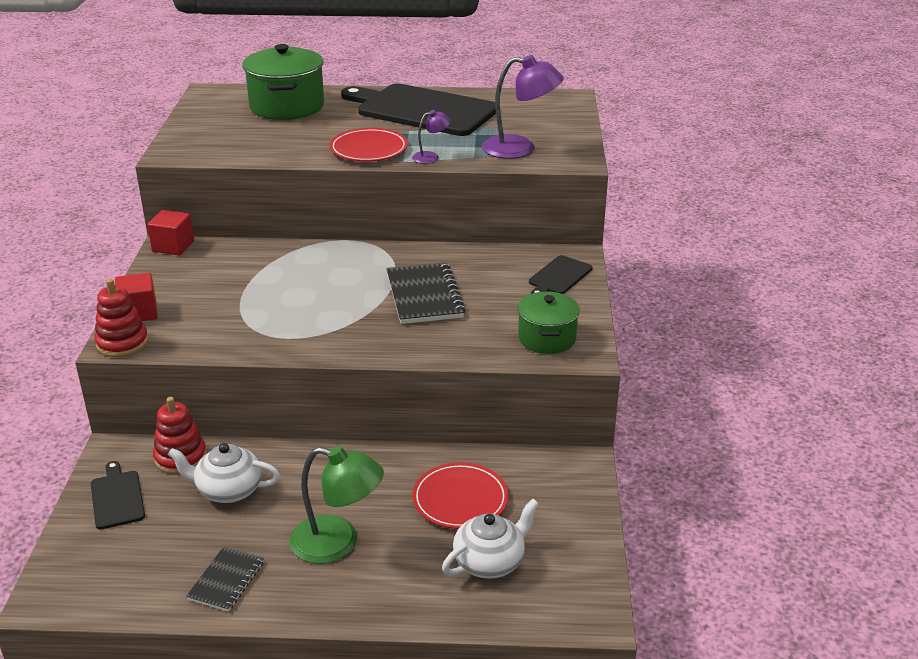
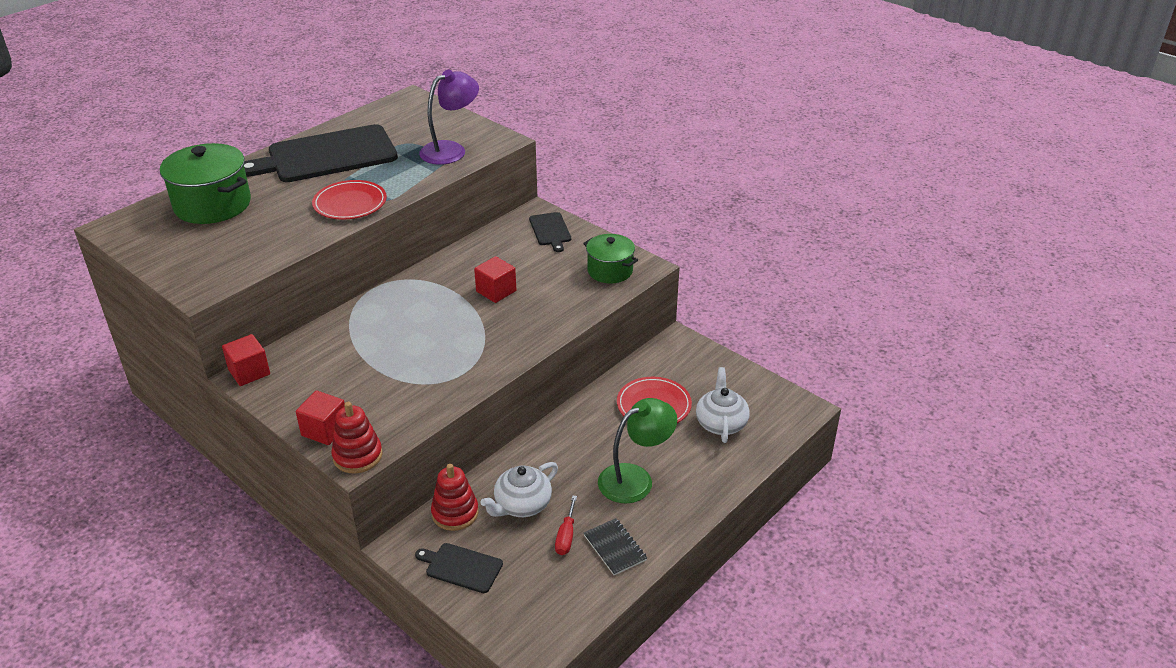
camera: 50 degrees left, 5 degrees up
black notebook [386,262,466,324] -> red cube [474,256,516,303]
purple lamp [412,110,450,164] -> none
none -> red screwdriver [555,495,577,555]

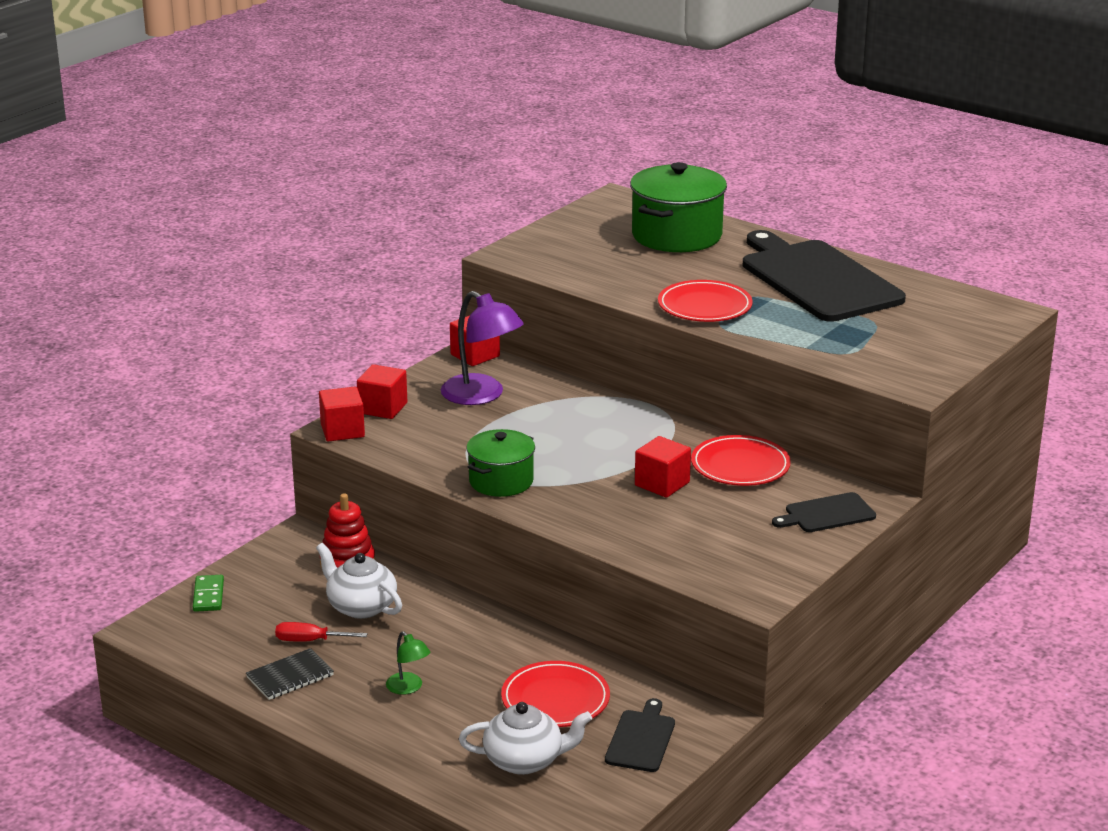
camera: 85 degrees right, 10 degrees down
red stacking toy [331,402,383,473] -> red cube [319,387,365,442]
black cutting board [415,543,503,593] -> black cutting board moved to [605,698,675,772]
purple lamp [419,70,479,165] -> purple lamp moved to [441,291,524,405]
green pot [583,234,638,283] -> green pot moved to [466,429,535,497]
green lamp [598,398,677,503] -> green lamp [386,631,430,694], size x0.50
none -> green domino [193,575,224,612]
none -> red plate [691,435,791,486]

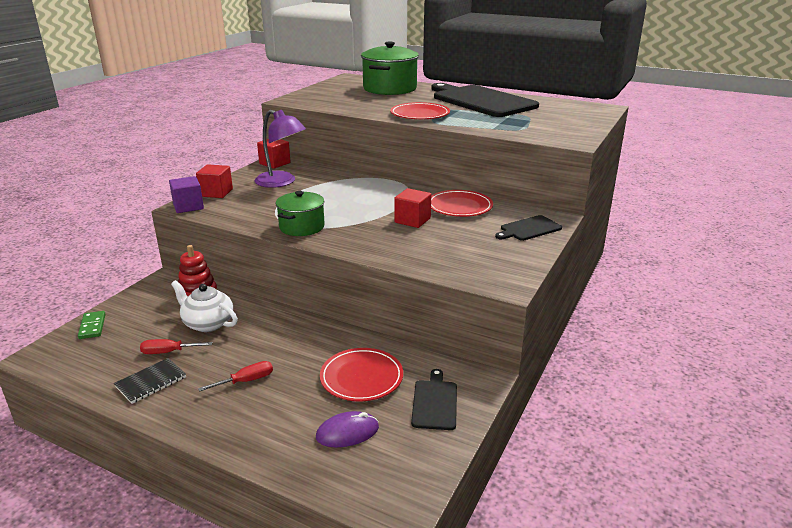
camera: 10 degrees left, 0 degrees up
red cube [319,387,365,442] -> purple cube [169,176,204,213]
green lamp [386,631,430,694] -> red screwdriver [198,361,273,392]
white teapot [459,702,592,775] -> purple mouse [316,411,379,447]

